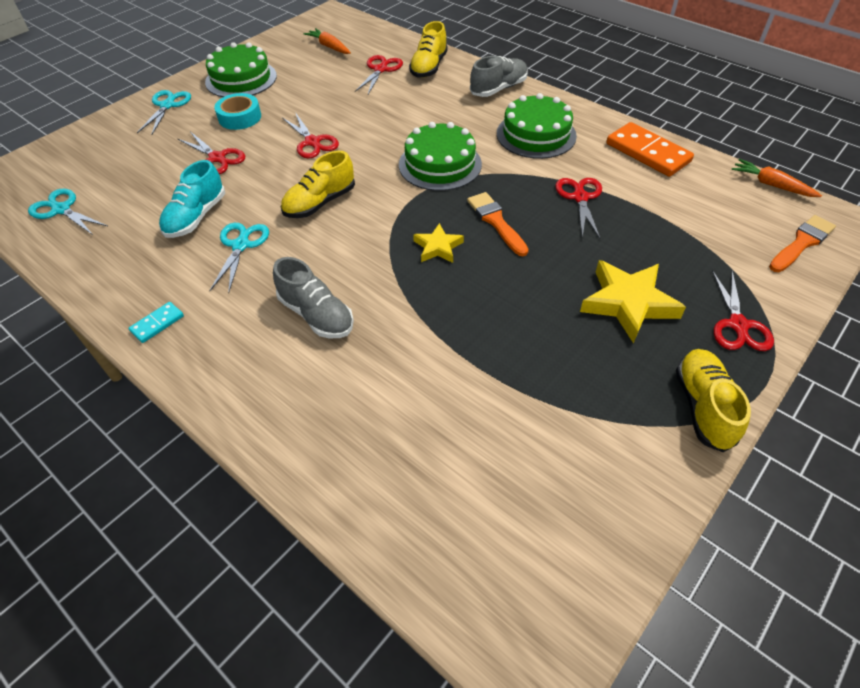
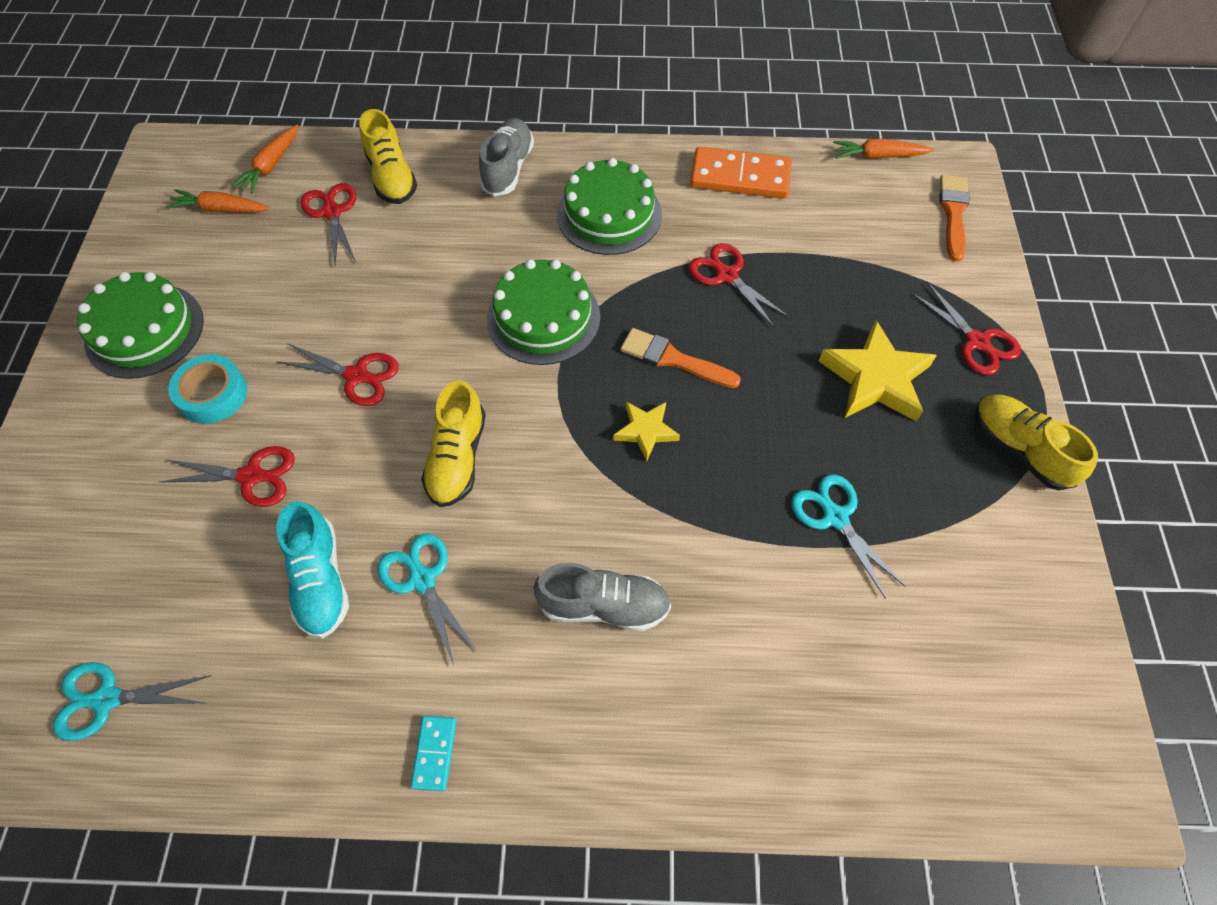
camera: 40 degrees left, 10 degrees up
turquoise scissors [137,90,191,135] -> turquoise scissors moved to [791,474,906,599]
none -> orange carrot [231,125,298,194]

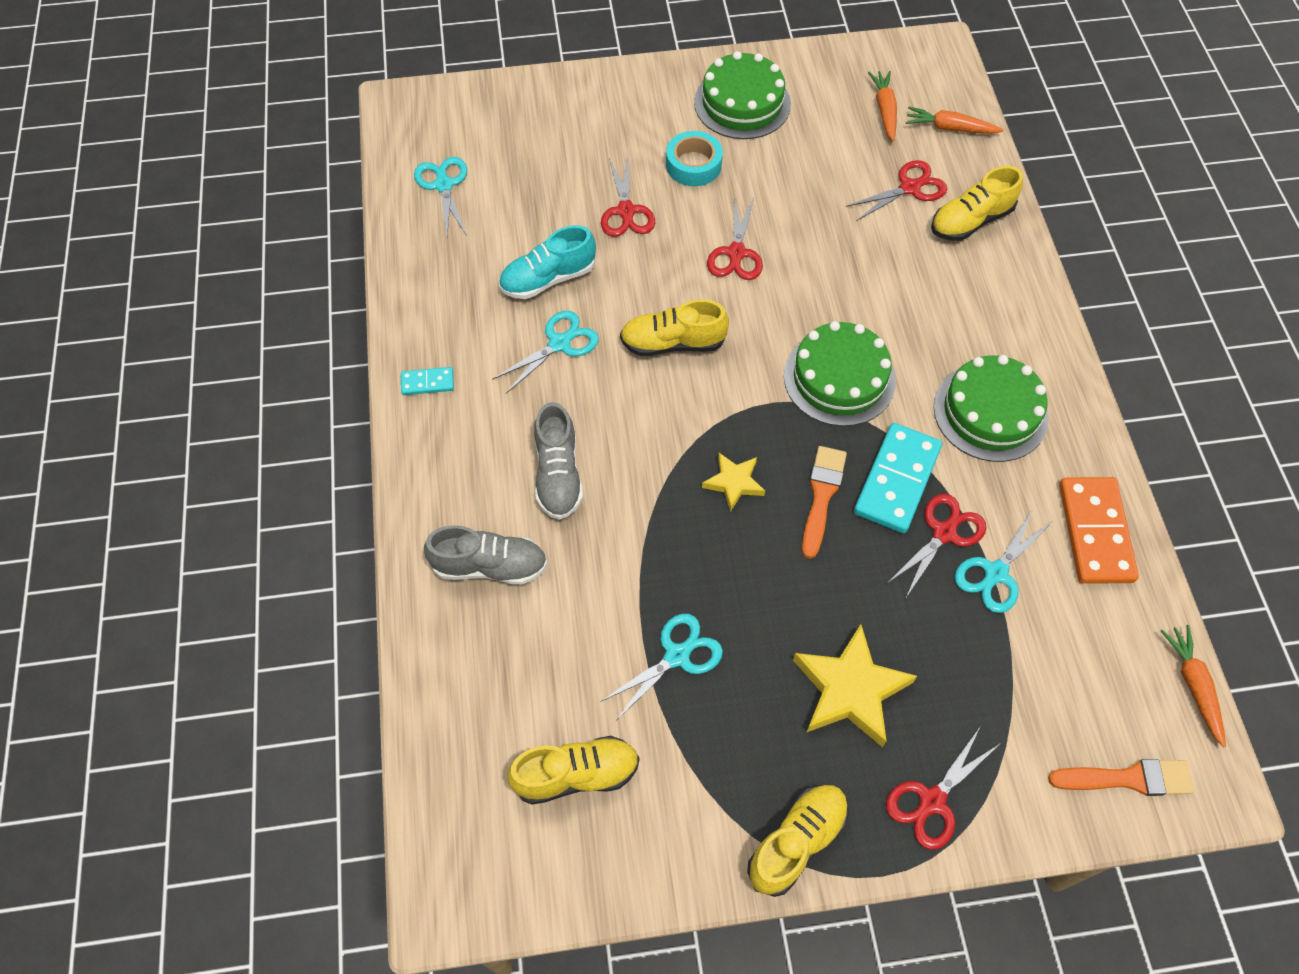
camera: 80 degrees right, 0 degrees up
grey shoe [479,118,534,196] -> grey shoe moved to [424,525,547,585]
none -> yellow shoe [507,736,639,805]
none -> turquoise domino [854,423,942,533]
none -> turquoise scissors [955,510,1053,613]

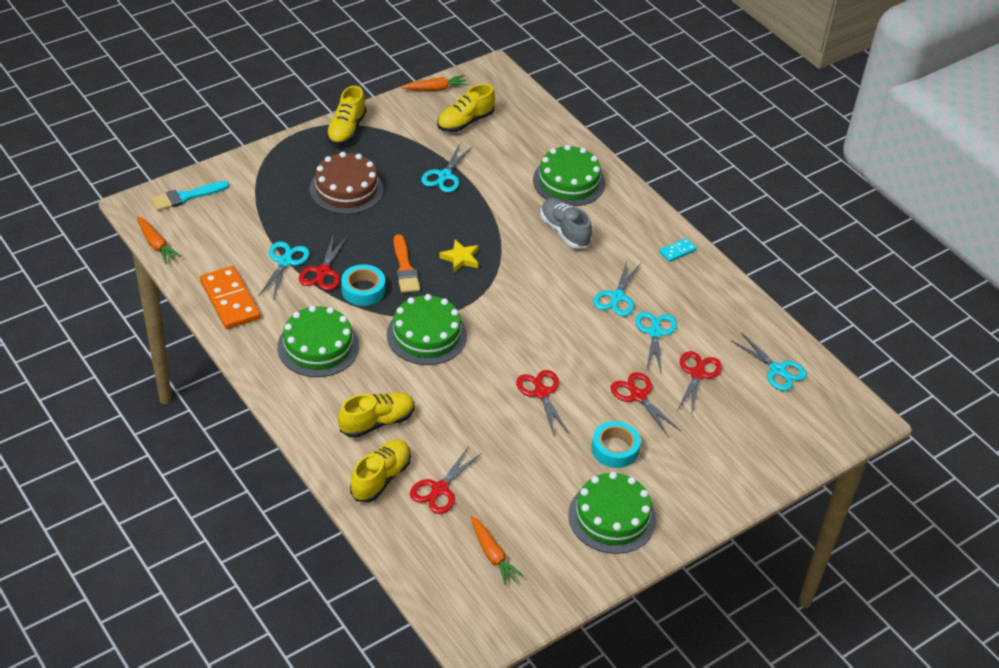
camera: 150 degrees right, 15 degrees down
grey shoe [424,525,547,585] -> green cake [533,145,605,206]
turquoise shoe [499,225,596,299] -> turquoise scissors [635,312,677,374]
yellow shoe [620,299,729,356] -> yellow shoe moved to [338,392,415,438]
yellow star [793,624,917,747] -> brown cake [310,152,383,214]
turquoise domino [854,423,942,533] -> turquoise tape [341,264,385,306]
red scissors [886,727,1001,850] -> red scissors moved to [677,351,722,414]
orange carrot [906,106,1003,134] -> orange carrot moved to [401,75,468,91]
orange brush [1048,759,1194,796] -> turquoise brush [151,181,229,211]

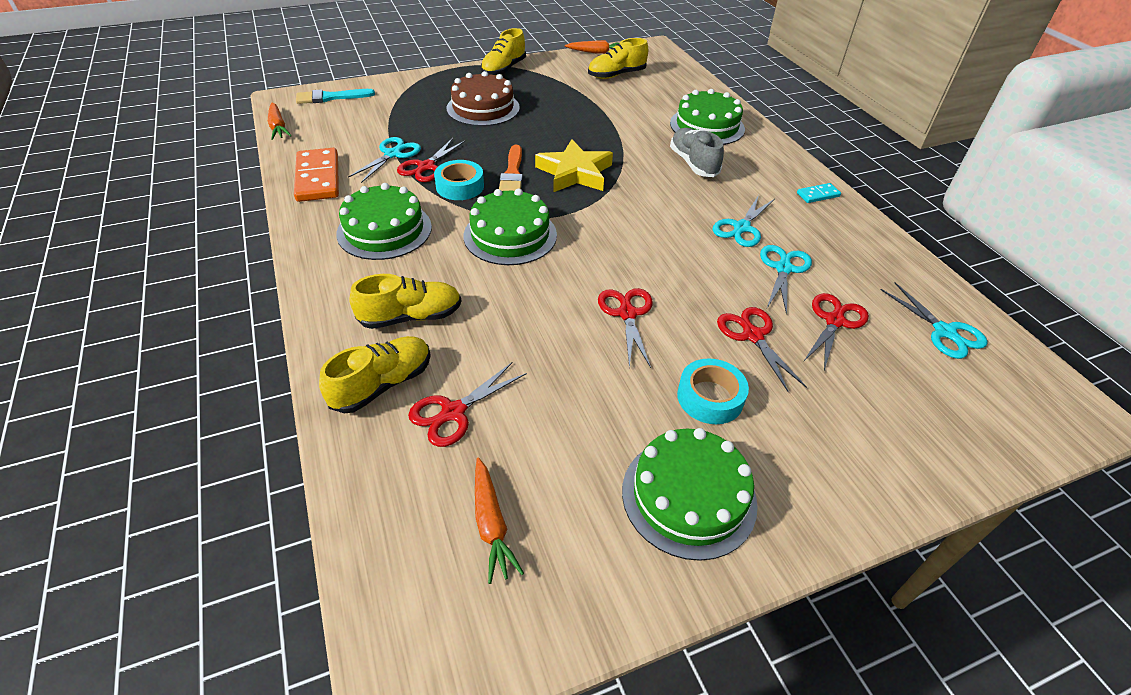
camera: 15 degrees right, 0 degrees up
turquoise scissors [421,144,472,193] -> none
yellow star [439,240,479,272] -> yellow star [535,139,613,192], size x1.77

